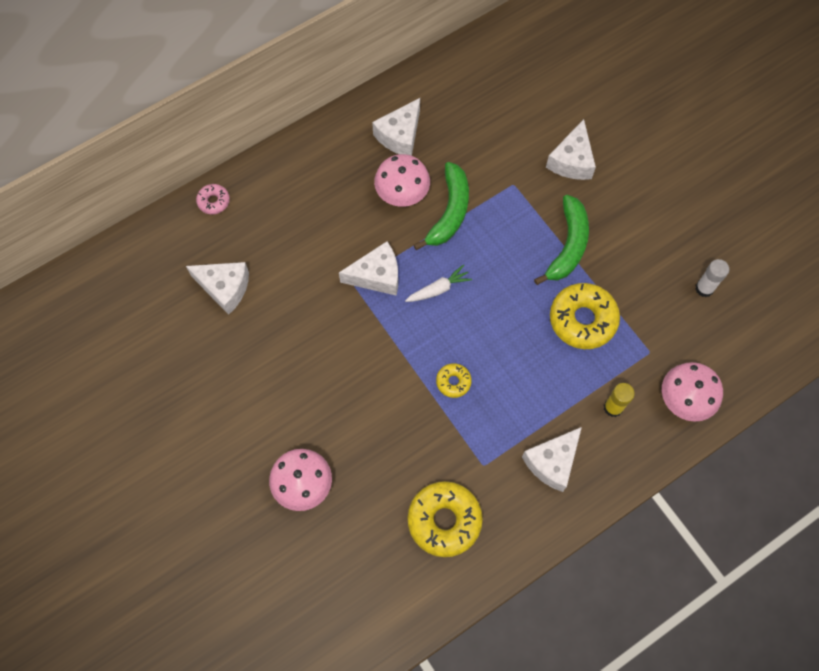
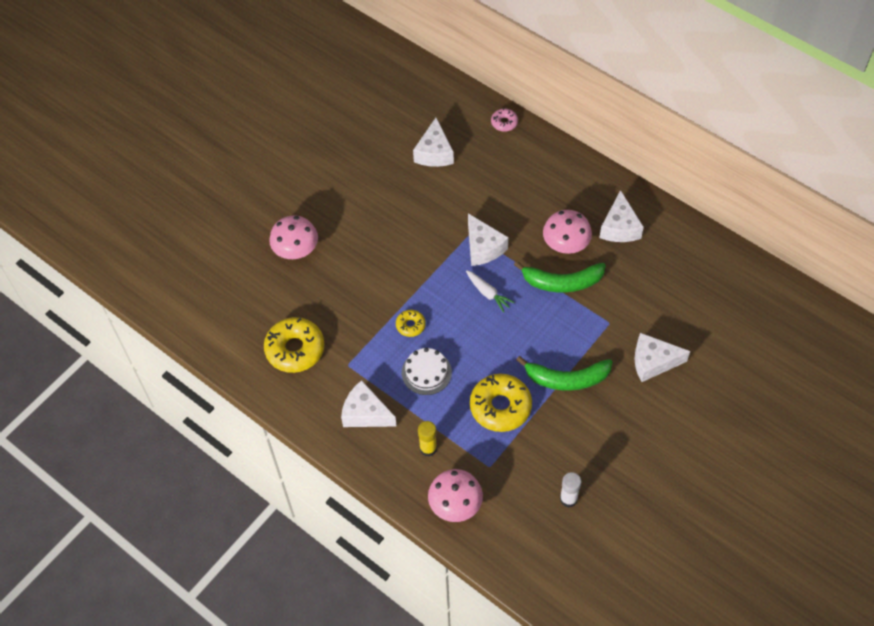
camera: 75 degrees right, 10 degrees down
white cheese [372,98,420,156] -> white cheese turned 105 degrees counterclockwise [599,190,644,242]
none -> white cake [402,348,452,395]

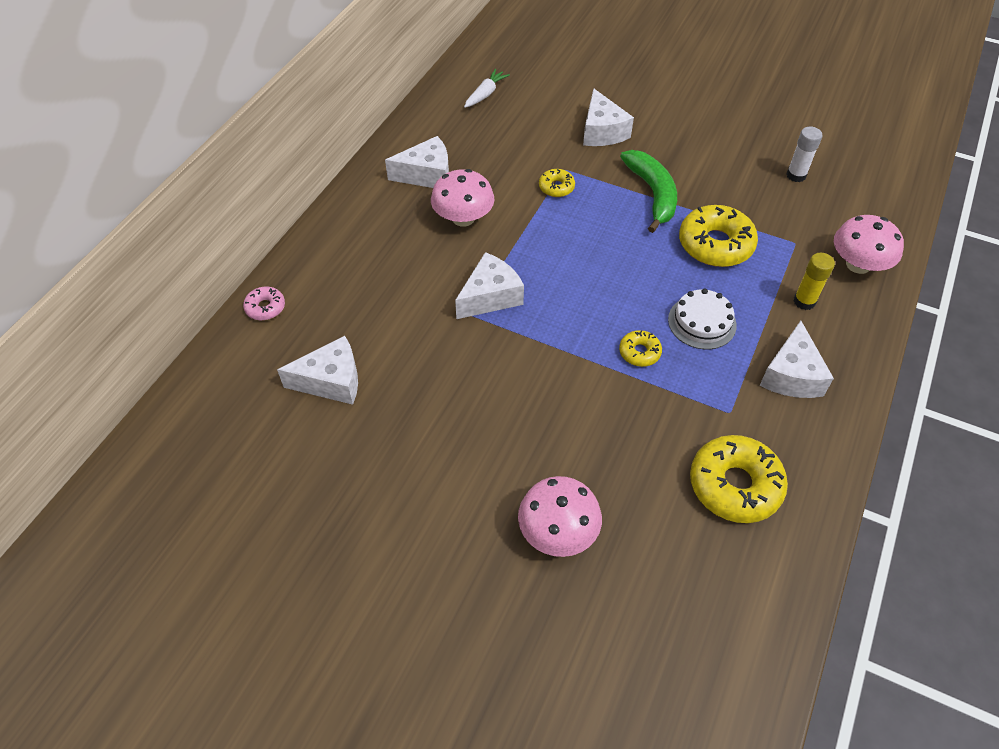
camera: 105 degrees left, 5 degrees down
white carrot [466,270,515,313] -> white carrot moved to [464,69,510,108]
green banana [514,261,606,293] -> none
none -> yellow donut [539,169,575,197]

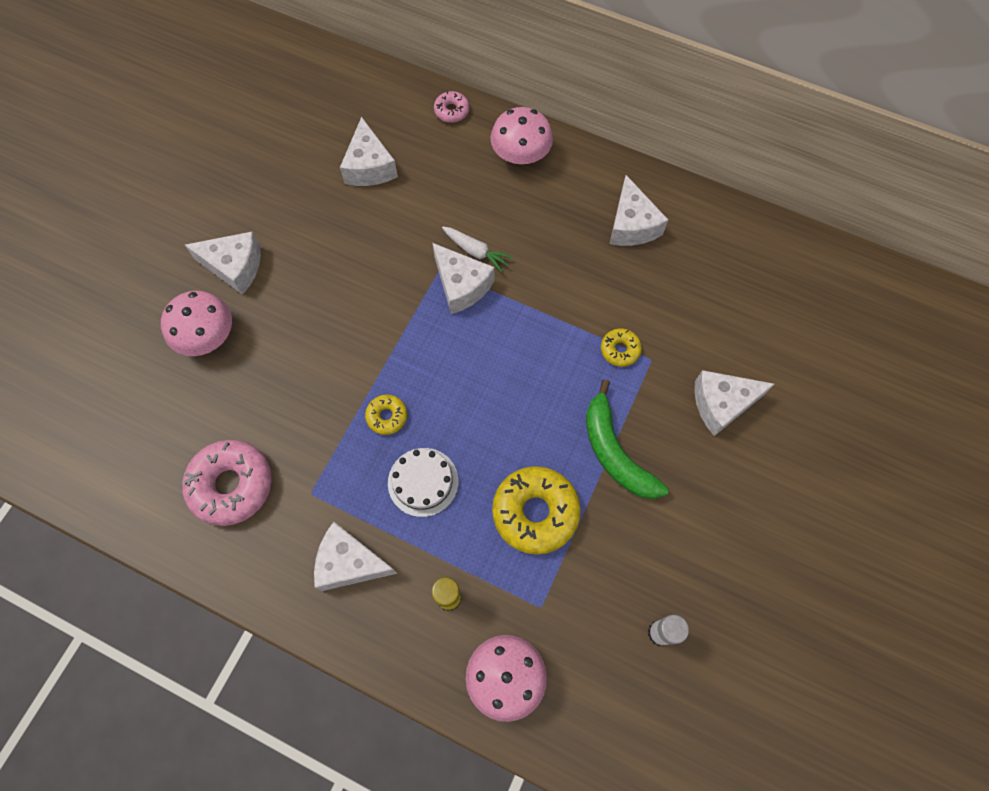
camera: 90 degrees right, 15 degrees up
pink mushroom [431,169,495,227] -> pink mushroom moved to [490,107,553,164]
white carrot [464,69,510,108] -> white carrot moved to [442,227,513,273]
green banana [620,150,677,233] -> green banana turned 75 degrees clockwise [586,379,669,499]
yellow donut [690,435,788,523] -> pink donut [182,440,272,526]
none -> white cheese [185,232,261,295]

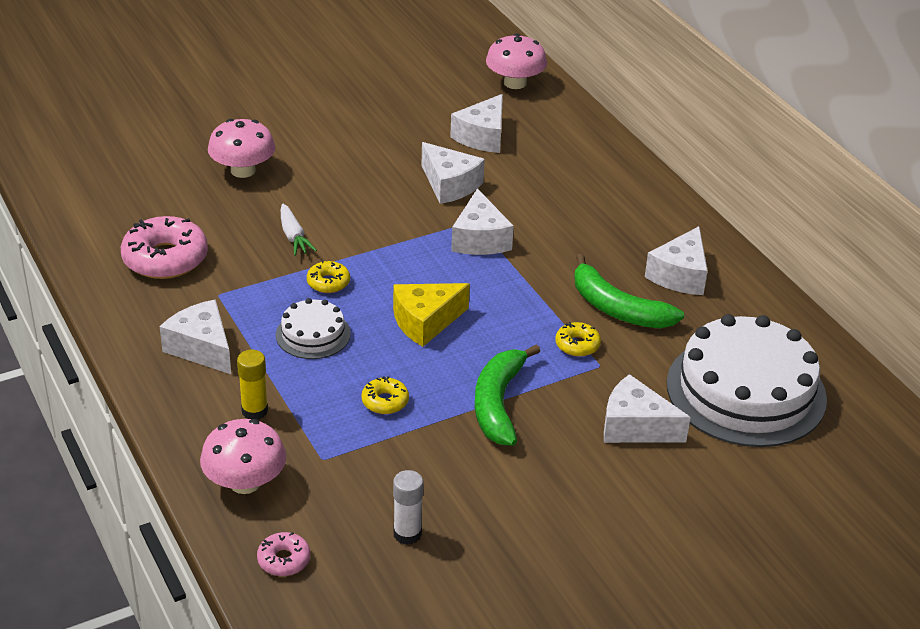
camera: 35 degrees right, 30 degrees down
white cheese [185,232,261,295] -> white cheese moved to [422,142,485,204]
pink donut [434,91,469,123] -> pink donut moved to [257,532,310,576]
white carrot [442,227,513,273] -> white carrot moved to [281,203,317,256]
pink mushroom [490,107,553,164] -> pink mushroom moved to [486,34,547,89]
yellow donut [492,466,581,555] -> yellow donut [361,376,409,414], size x0.50
none -> yellow cheese [393,283,470,347]
none -> green banana [574,254,684,328]
none -> white cake [667,314,827,447]

